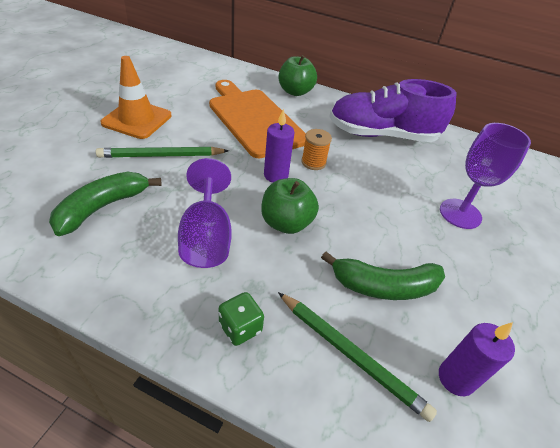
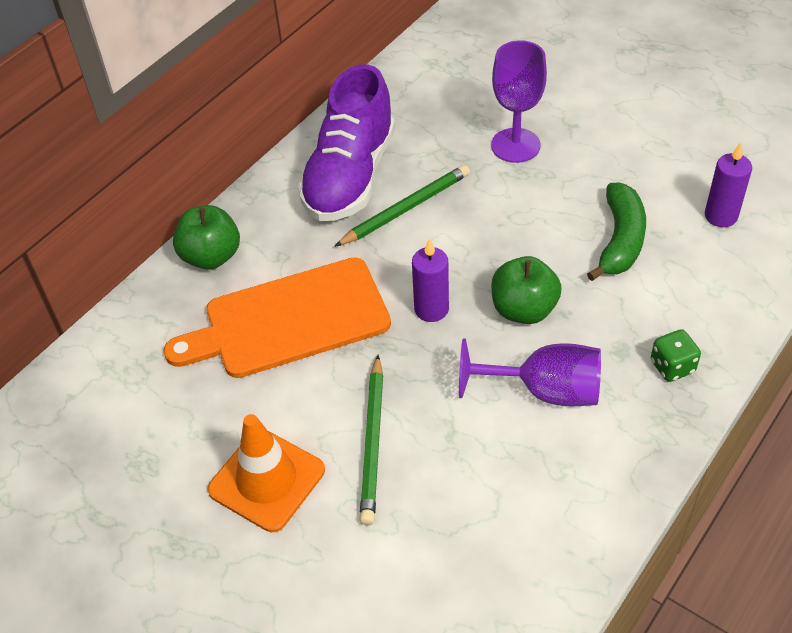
camera: 70 degrees left, 5 degrees up
green banana [49,172,161,236] -> none
green pencil [278,292,437,422] -> green pencil moved to [334,165,470,247]
orange spool [301,129,332,170] -> none

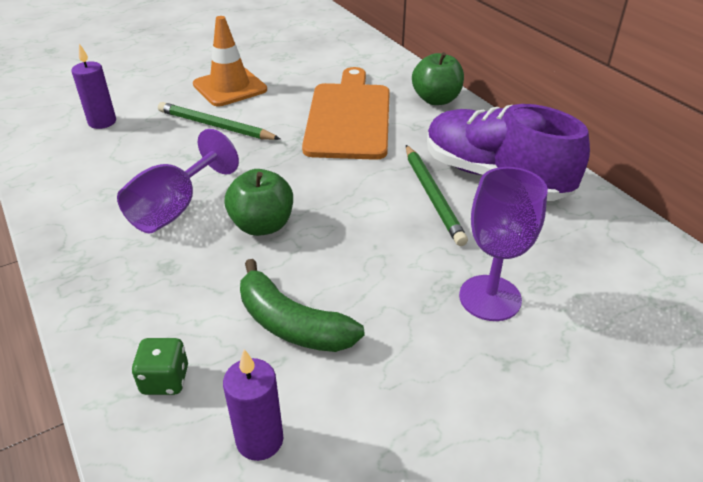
camera: 110 degrees right, 10 degrees down
purple candle [412,238,449,322] -> purple candle moved to [72,44,116,129]
green dice [651,329,701,382] -> green dice moved to [131,338,188,395]

